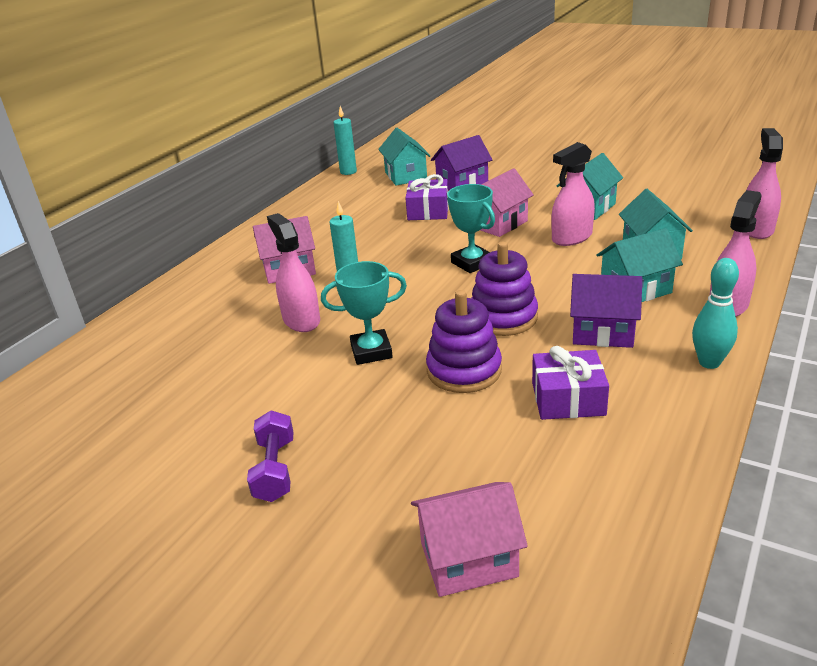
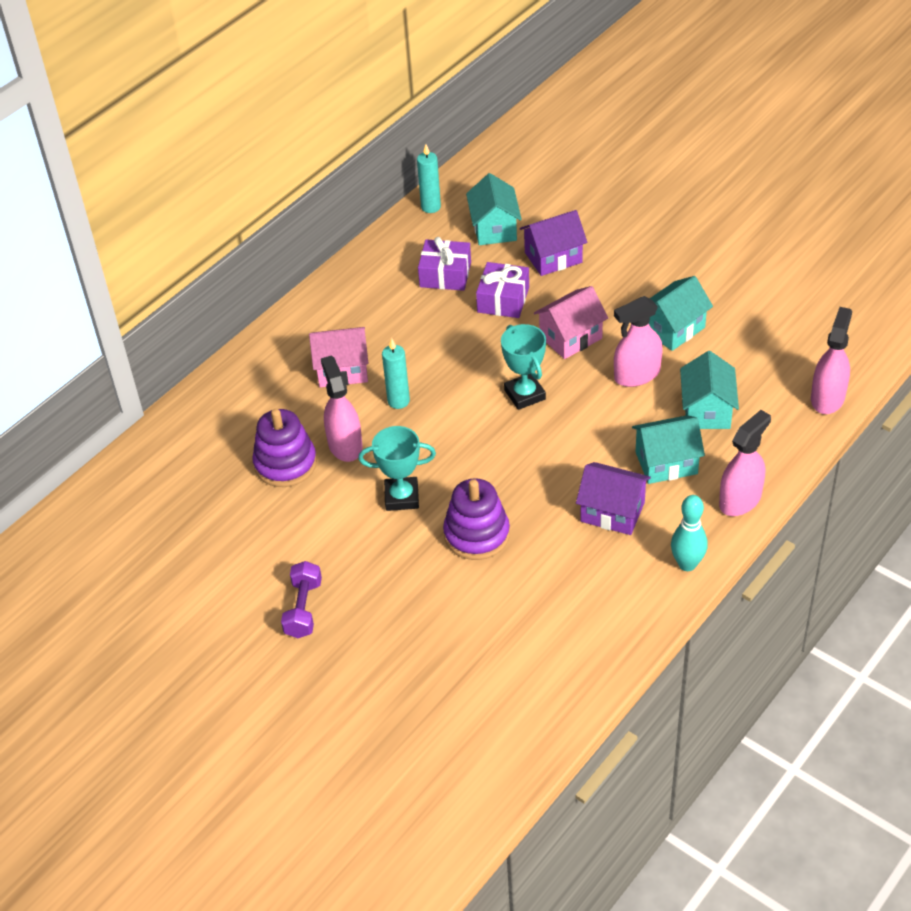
camera: 10 degrees right, 15 degrees up
pink house [411,482,528,597] -> none
purple stacking toy [472,242,538,336] -> purple stacking toy moved to [252,409,317,487]
purple gift [532,346,609,420] -> purple gift moved to [418,237,471,291]

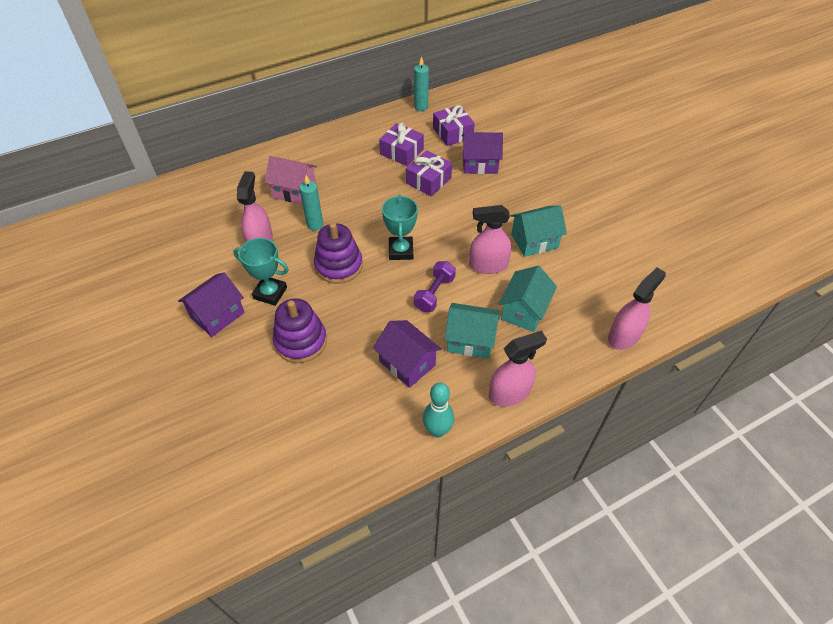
camera: 20 degrees right, 5 degrees up
purple stacking toy [252,409,317,487] -> purple stacking toy moved to [314,223,363,284]
purple dumbbell [281,561,322,638] -> purple dumbbell moved to [414,261,456,312]
turquoise house [466,173,522,245] -> purple gift [433,105,475,146]
pink house [534,286,608,359] -> none
none -> purple house [178,272,245,337]

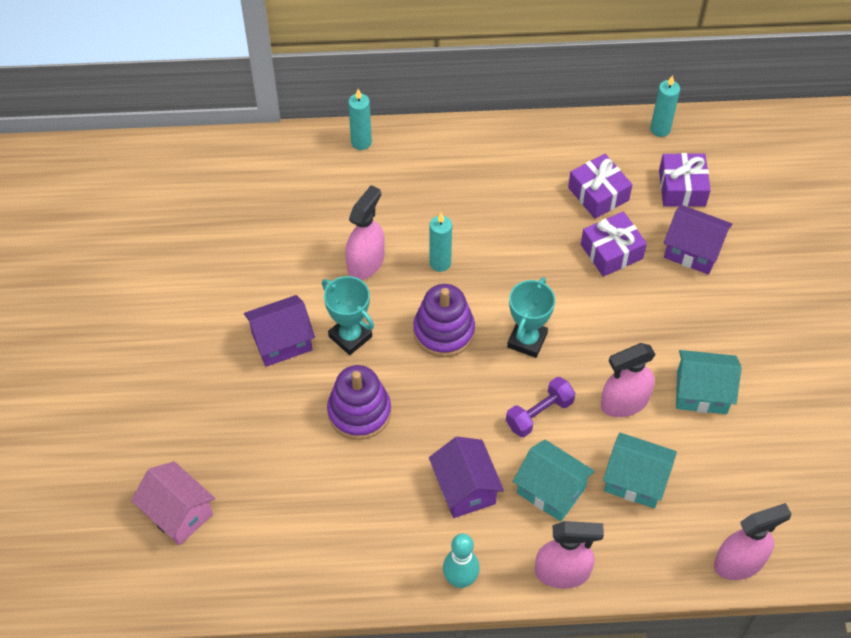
camera: 25 degrees right, 5 degrees up
pink house [265,156,317,205] -> pink house moved to [131,461,215,546]
pink spray bottle [469,205,512,274] -> pink spray bottle turned 45 degrees counterclockwise [601,343,656,417]
turquoise house [499,266,557,332] -> turquoise house turned 60 degrees clockwise [603,433,677,508]
none -> turquoise candle [348,89,372,150]

